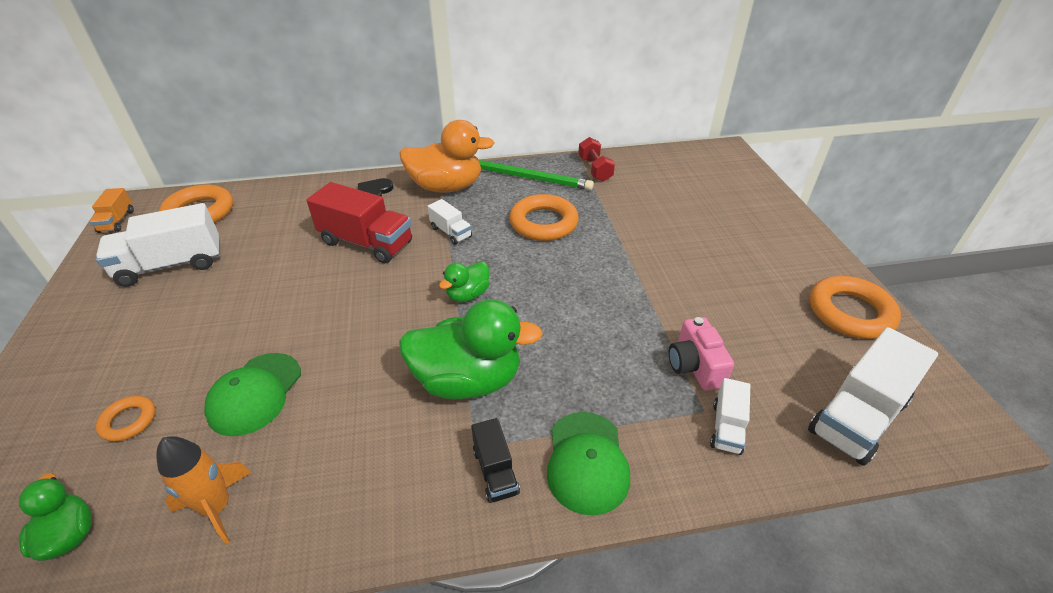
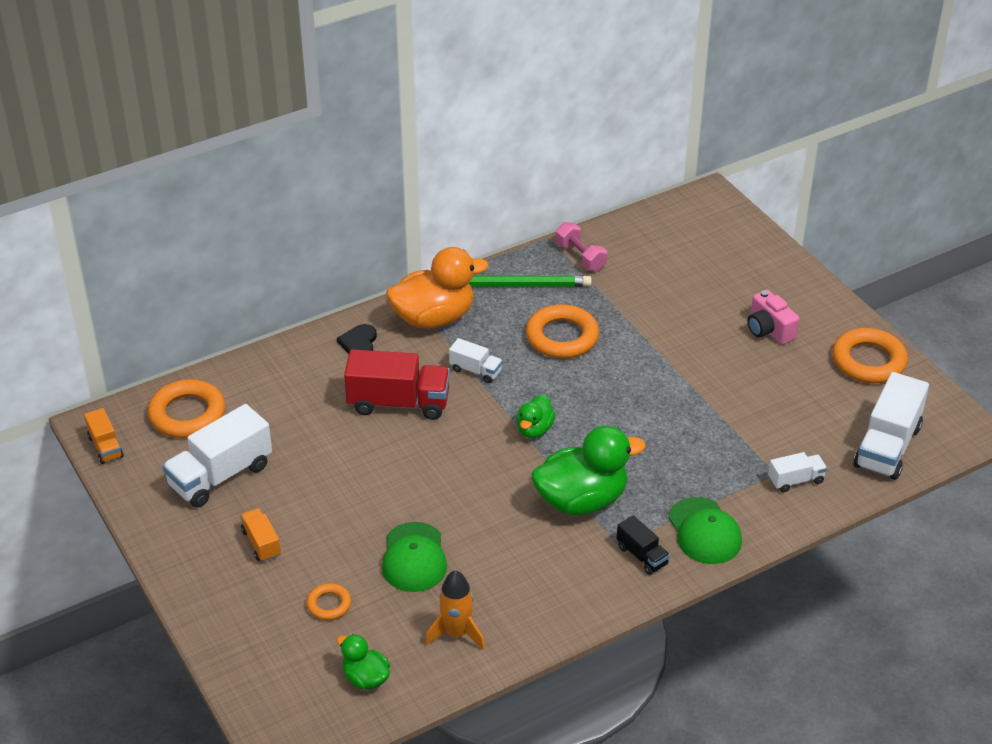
camera: 20 degrees left, 0 degrees up
red dumbbell [578,137,615,181] -> pink dumbbell [555,222,607,271]
pink camera [669,317,734,391] -> pink camera moved to [747,290,800,345]
white truck [710,378,750,455] -> white truck turned 105 degrees counterclockwise [768,452,827,492]
none -> orange truck [240,508,281,562]

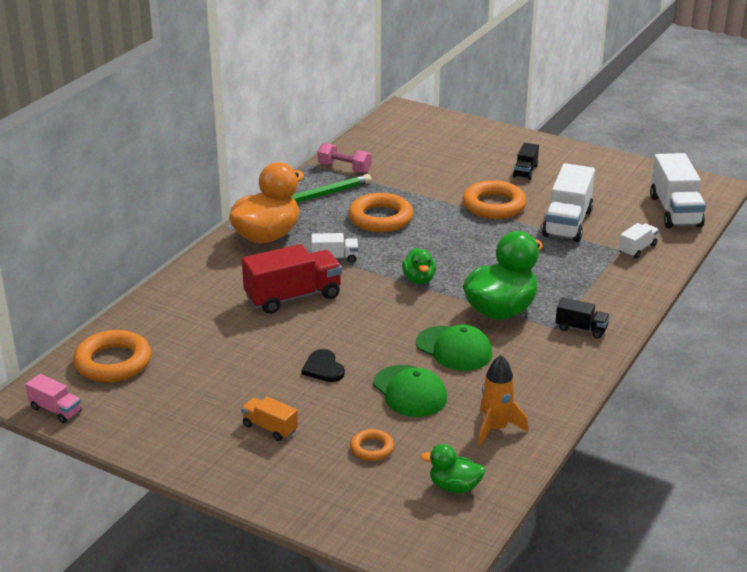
camera: 30 degrees left, 10 degrees down
orange truck [84,408,124,464] -> pink truck [25,374,82,423]
white truck [162,404,272,508] -> white truck moved to [542,163,595,242]
black heart [337,324,377,354] -> black heart moved to [301,349,345,382]
green cap [668,497,742,564] -> green cap moved to [416,325,492,371]
pink camera [747,290,800,345] -> black truck [513,143,539,180]
orange ring [832,328,908,383] -> orange ring moved to [463,180,527,219]

